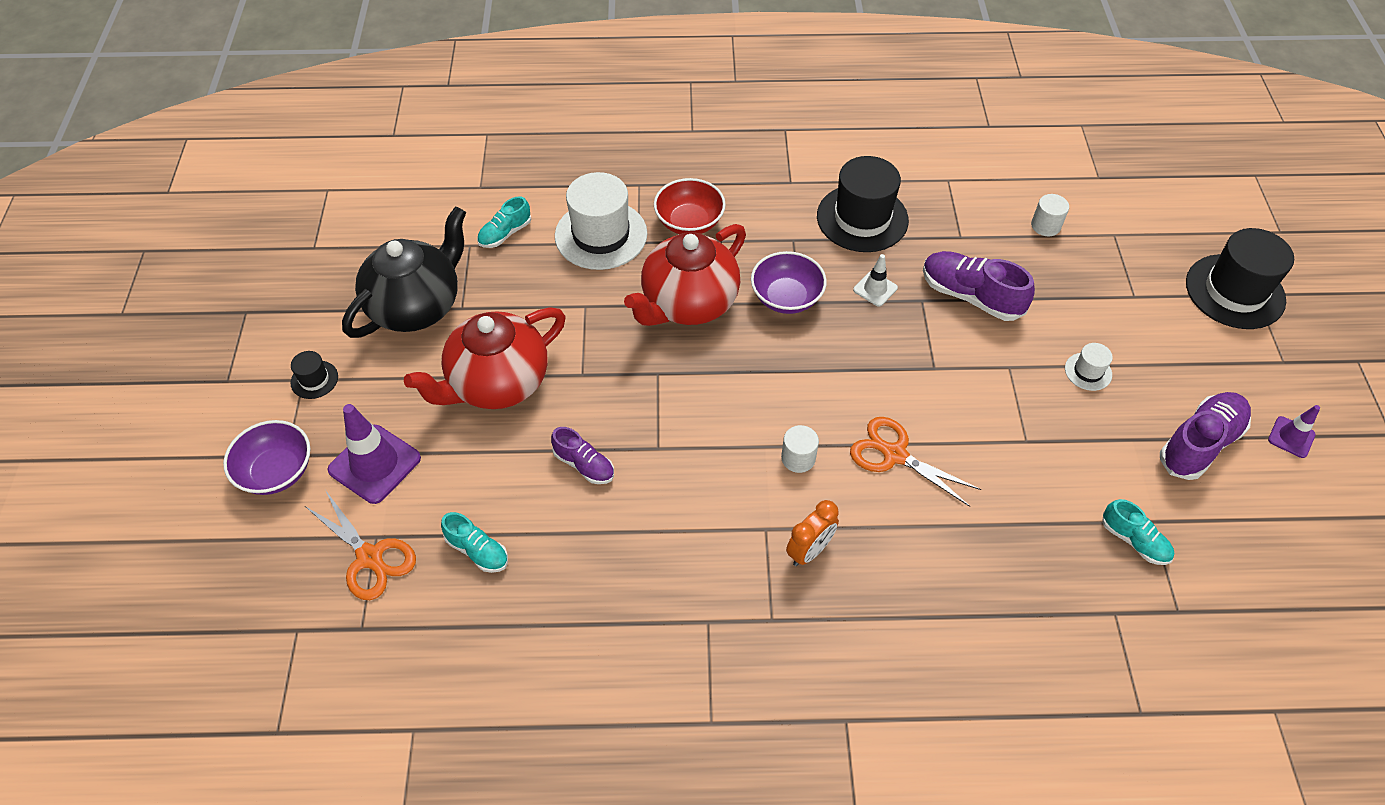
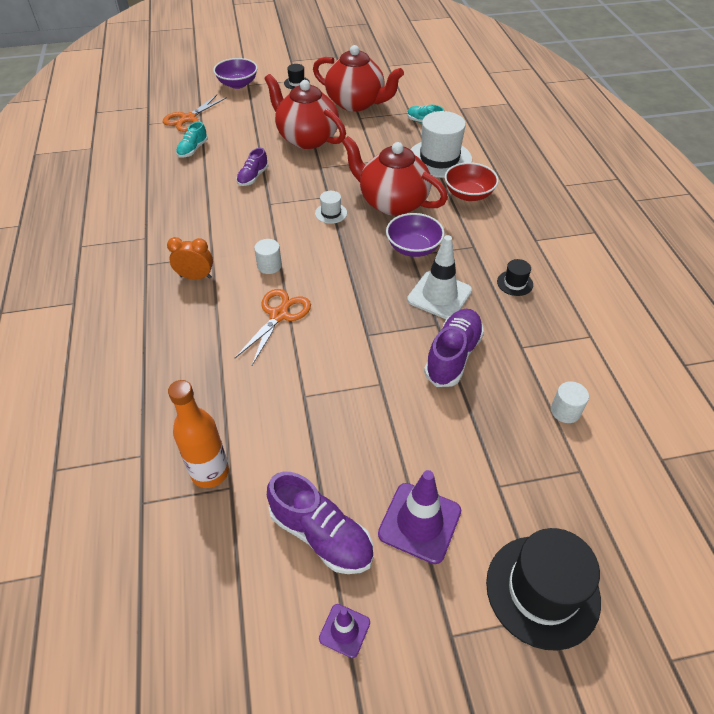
camera: 80 degrees right, 5 degrees down
purple traffic cone [328,404,421,504] -> purple traffic cone moved to [378,470,461,564]
black teapot [342,207,466,338] -> red teapot [313,45,404,112]
orange clock [786,500,839,566] -> orange clock turned 150 degrees clockwise [167,237,213,280]
black hat [817,156,909,252] -> black hat [497,259,533,296], size x0.46
white traffic cone [853,254,898,306] -> white traffic cone [407,235,472,319], size x1.83
white hat [1065,343,1113,391] -> white hat moved to [315,191,347,224]
turquoise shoe [1102,499,1174,565] -> orange bottle [168,380,229,488]

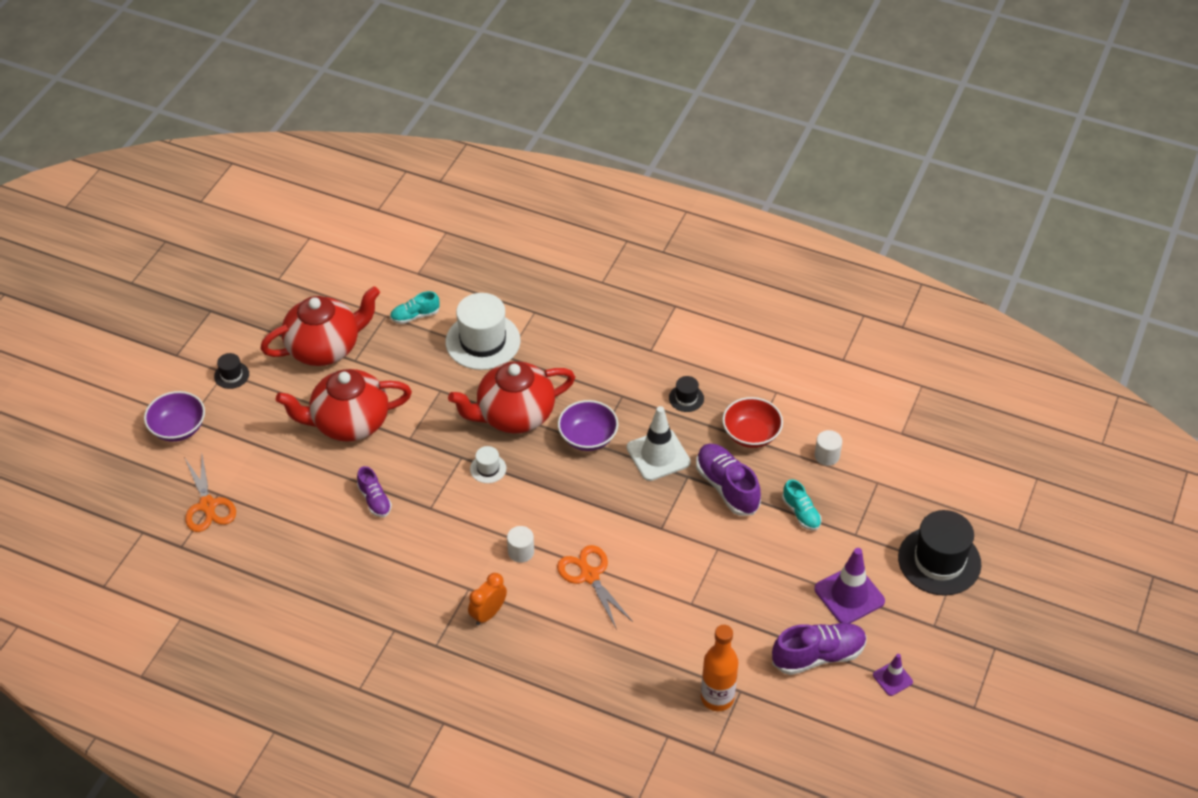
camera: 55 degrees left, 0 degrees up
turquoise shoe [176,121,208,158] -> turquoise shoe moved to [782,479,821,531]
red bowl [445,162,499,201] -> red bowl moved to [722,397,783,448]

